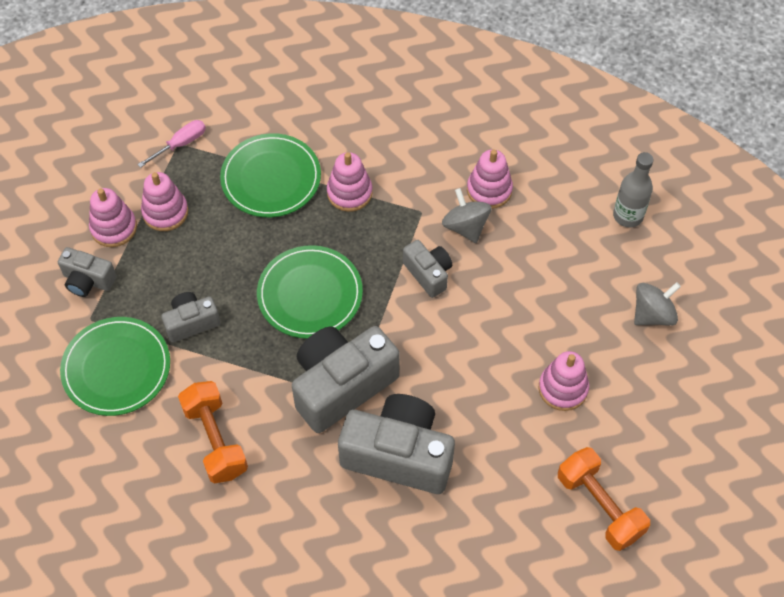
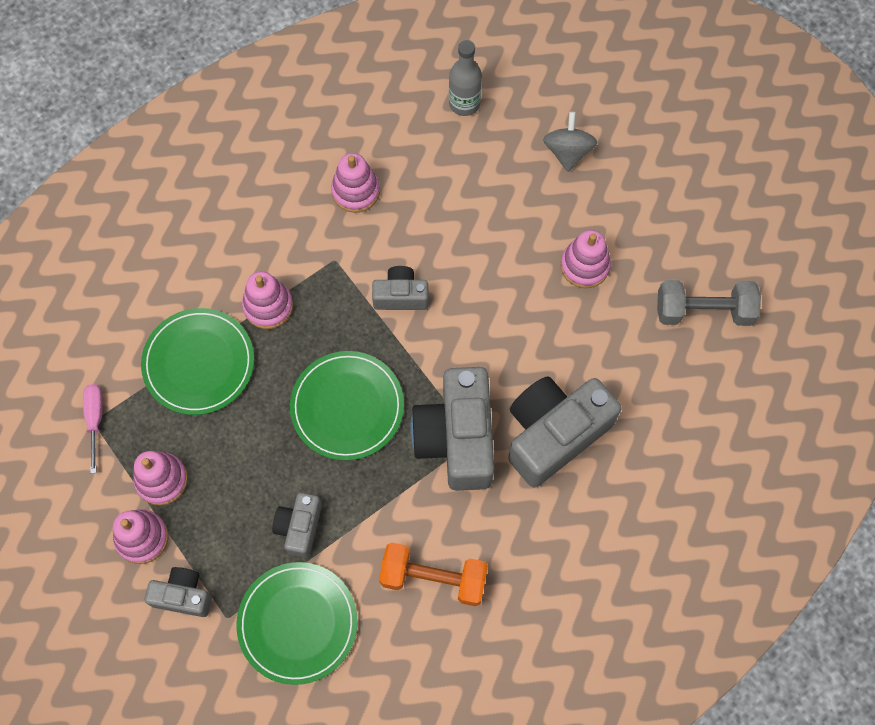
camera: 55 degrees left, 10 degrees up
grey camera [58,247,117,297] -> grey camera turned 135 degrees counterclockwise [144,567,212,617]
grey spinning top [442,188,492,243] -> none
orange dumbbell [558,447,650,551] -> grey dumbbell [657,280,761,326]

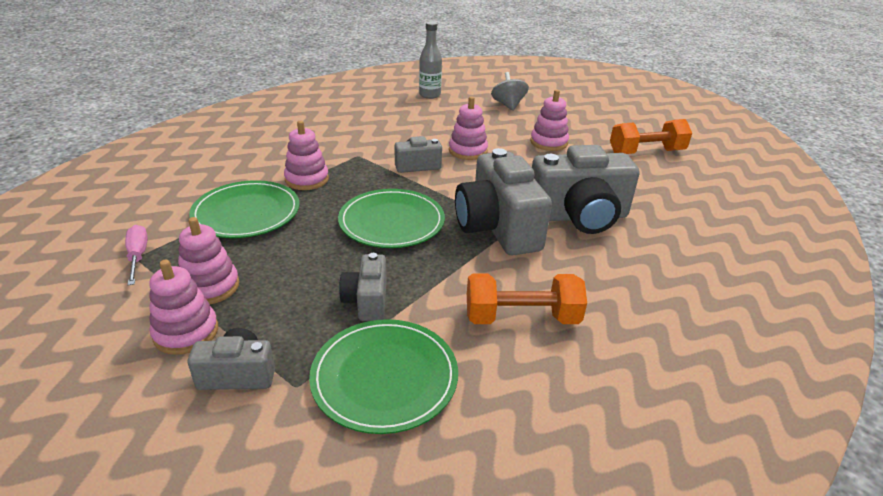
camera: 15 degrees left, 35 degrees down
pink stacking toy [331,153,380,213] -> pink stacking toy moved to [449,97,488,160]
grey camera [508,376,622,488] -> grey camera turned 135 degrees counterclockwise [532,145,640,234]
grey dumbbell [657,280,761,326] -> orange dumbbell [610,119,692,154]

